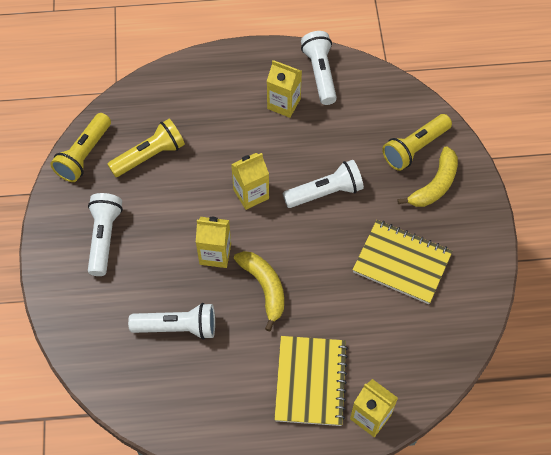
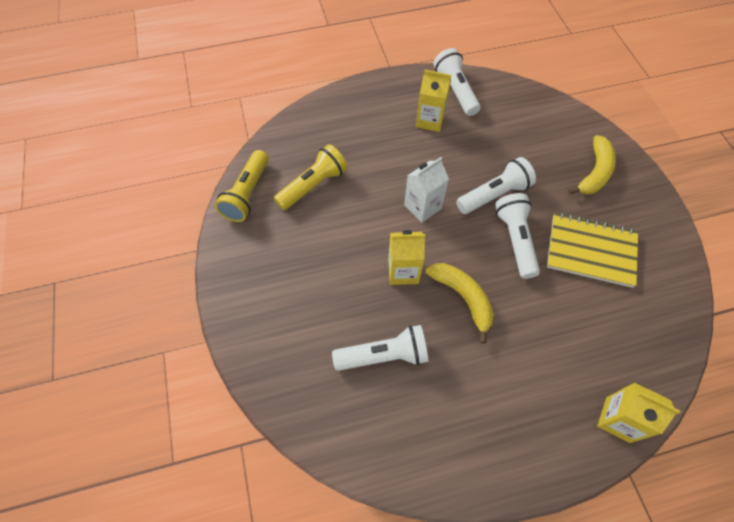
camera: 10 degrees left, 0 degrees up
white flashlight [88,193,123,276] -> white flashlight moved to [495,193,540,279]
yellow carton [231,153,269,210] -> white carton [404,157,449,223]
yellow notebook [274,336,348,426] -> none
yellow flashlight [382,114,452,171] -> none

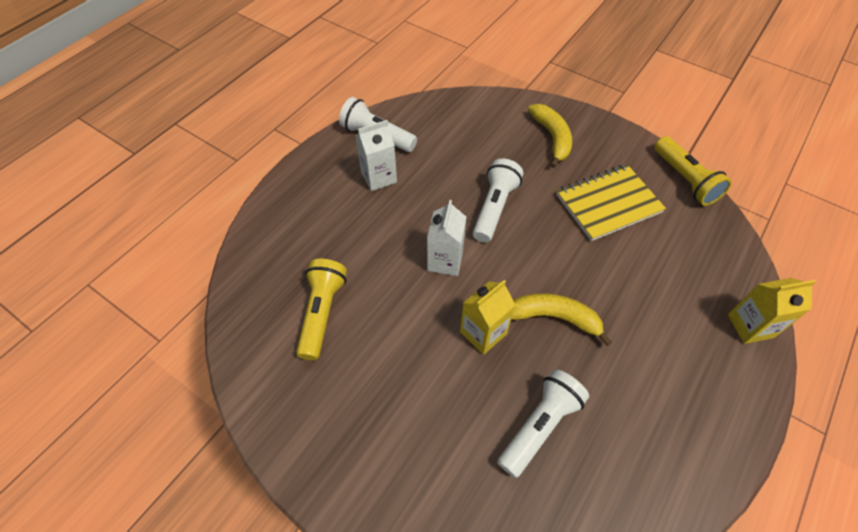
camera: 40 degrees left, 5 degrees down
yellow flashlight [215,150,269,222] -> yellow flashlight moved to [655,136,732,206]
yellow carton [416,70,451,132] -> white carton [355,120,397,191]
white flashlight [495,193,540,279] -> none

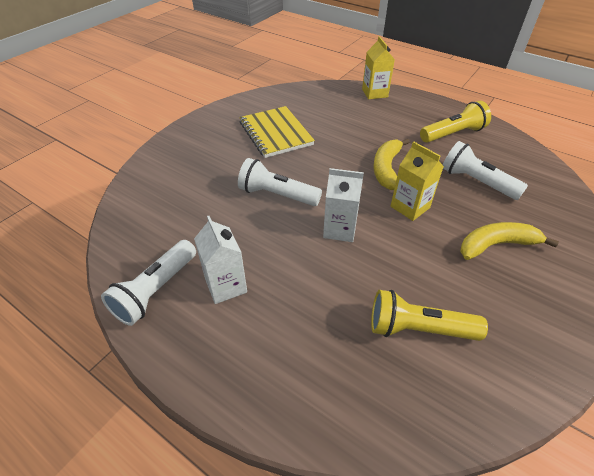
camera: 90 degrees left, 10 degrees down
yellow banana [528,104,572,168] -> yellow banana moved to [460,222,559,260]
yellow flashlight [655,136,732,206] -> yellow flashlight moved to [420,101,491,143]

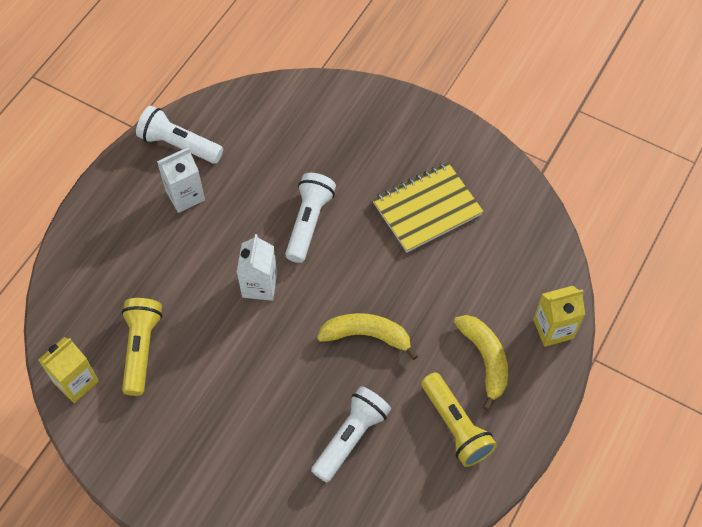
camera: 85 degrees right, 15 degrees up
yellow carton [391,142,444,221] -> yellow carton moved to [38,337,99,403]
yellow banana [460,222,559,260] -> yellow banana moved to [454,315,508,411]

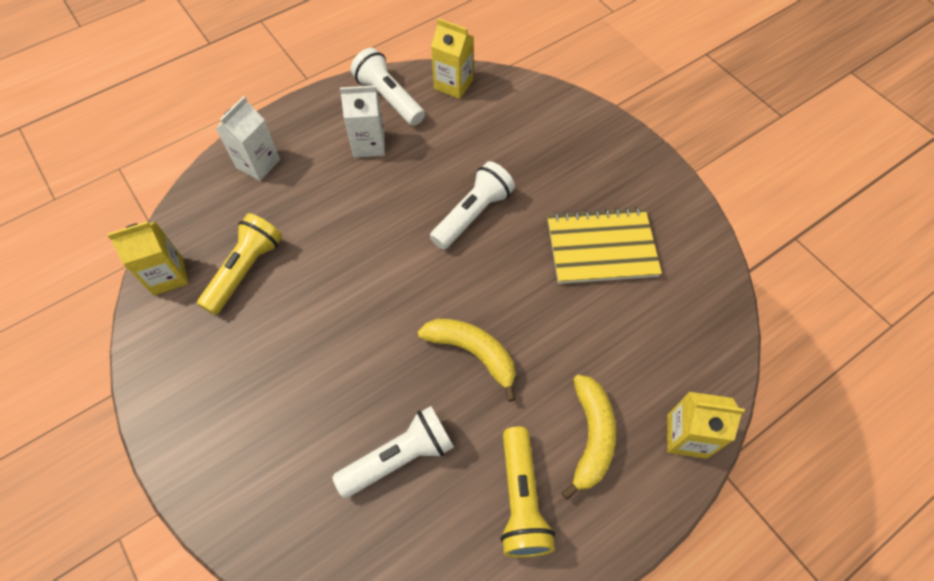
camera: 25 degrees right, 0 degrees up
white carton [237,234,277,301] -> white carton moved to [216,96,280,181]
none -> yellow carton [431,18,474,99]

